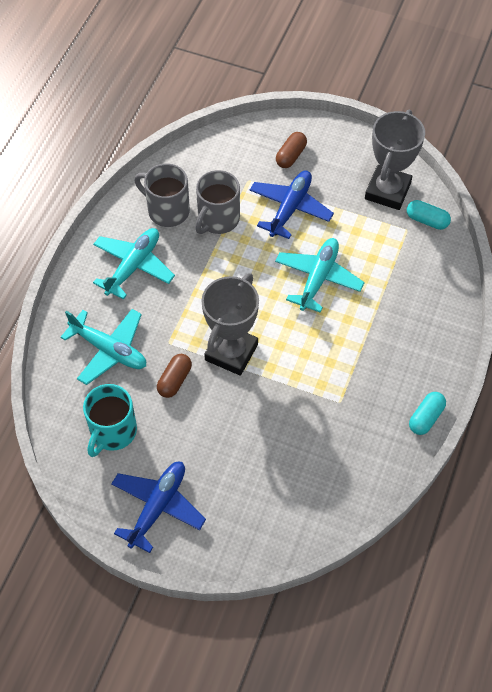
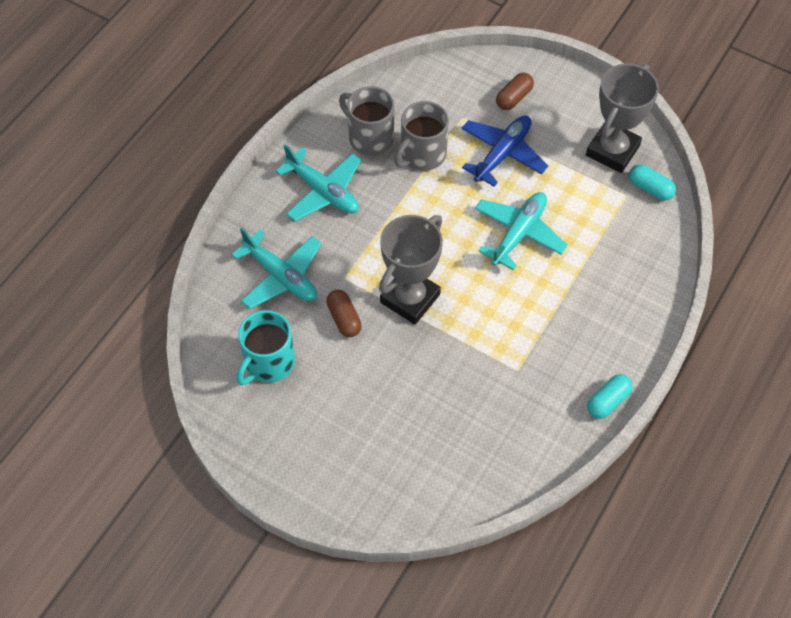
camera: 10 degrees right, 0 degrees up
turquoise plane [93,228,175,300] -> turquoise plane turned 90 degrees clockwise [275,144,361,221]
blue plane [111,462,206,553] -> none
brown capsule [157,354,192,398] -> brown capsule turned 60 degrees counterclockwise [326,290,362,337]

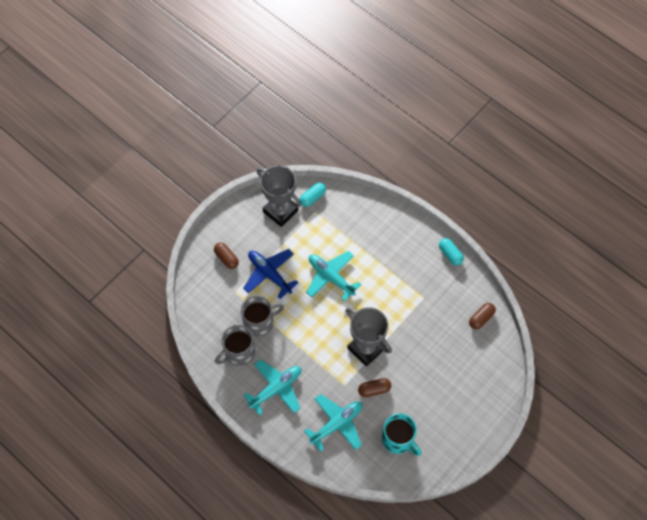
camera: 80 degrees left, 5 degrees up
grey mug [394,101,449,171] -> grey mug turned 75 degrees counterclockwise [241,296,284,337]
none -> brown capsule [469,303,496,329]

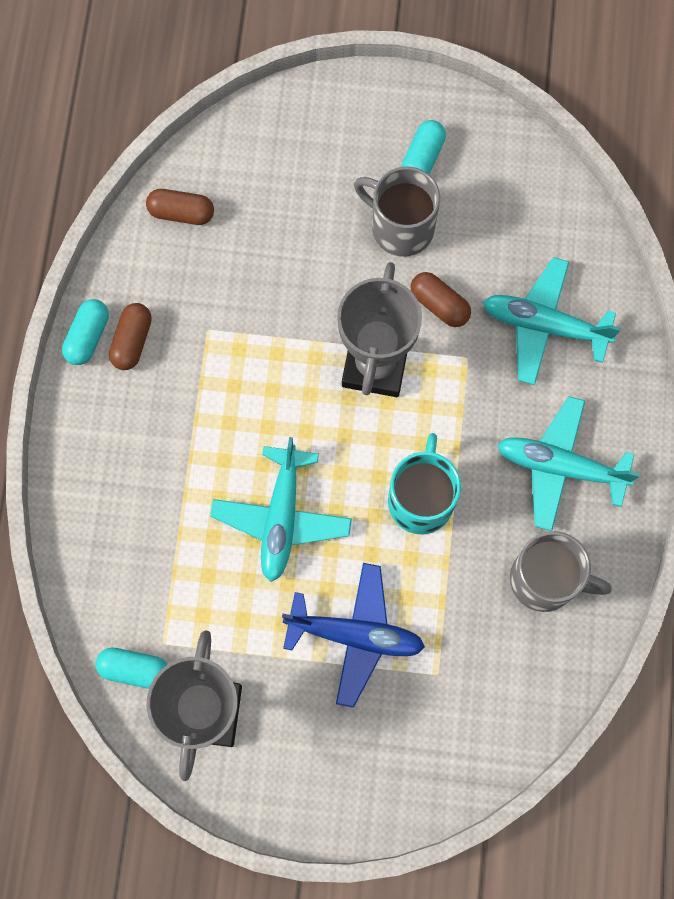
camera: 125 degrees left, 10 degrees up
brown capsule [214,243,239,269] -> brown capsule moved to [109,303,152,370]
grey mug [241,296,284,337] -> grey mug moved to [354,166,440,257]
blue plane [243,249,298,299] -> blue plane turned 90 degrees counterclockwise [282,563,425,708]
turquoise mug [382,413,421,456] -> turquoise mug moved to [388,433,461,534]
none -> turquoise capsule [401,120,446,174]

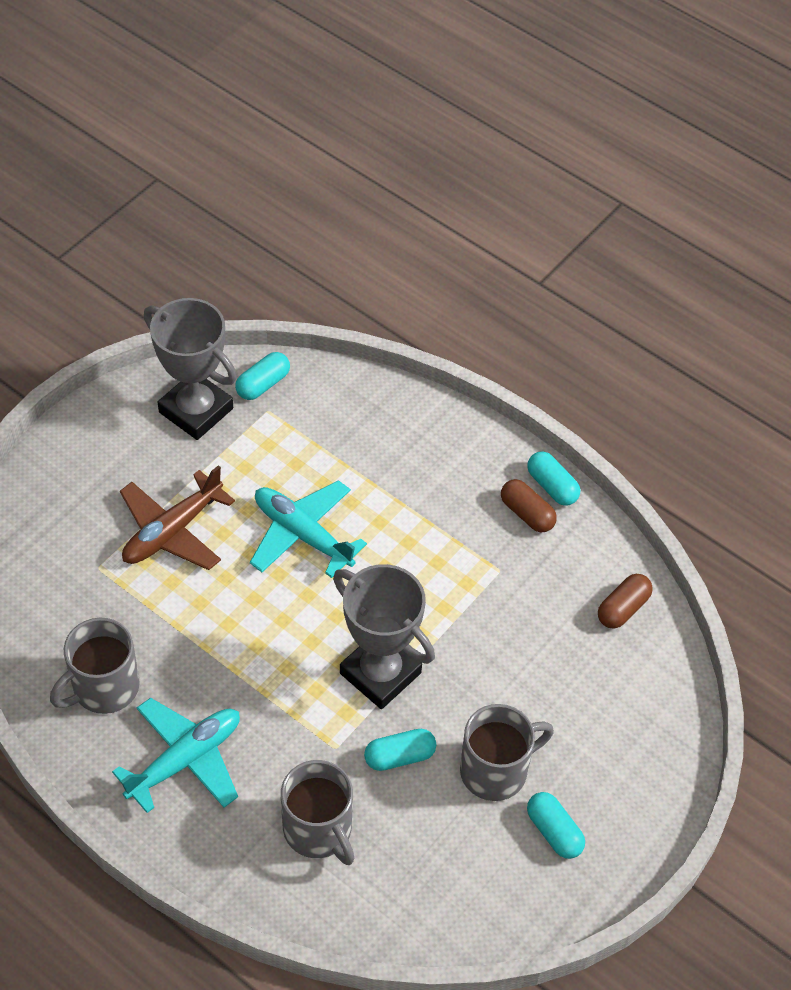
camera: 120 degrees right, 20 degrees down
blue plane [282,563,425,708] -> brown plane [120,465,235,570]
turquoise mug [388,433,461,534] -> none
brown capsule [410,272,471,327] -> turquoise capsule [364,729,436,771]
turquoise plane [483,257,621,385] -> grey mug [281,760,355,865]

